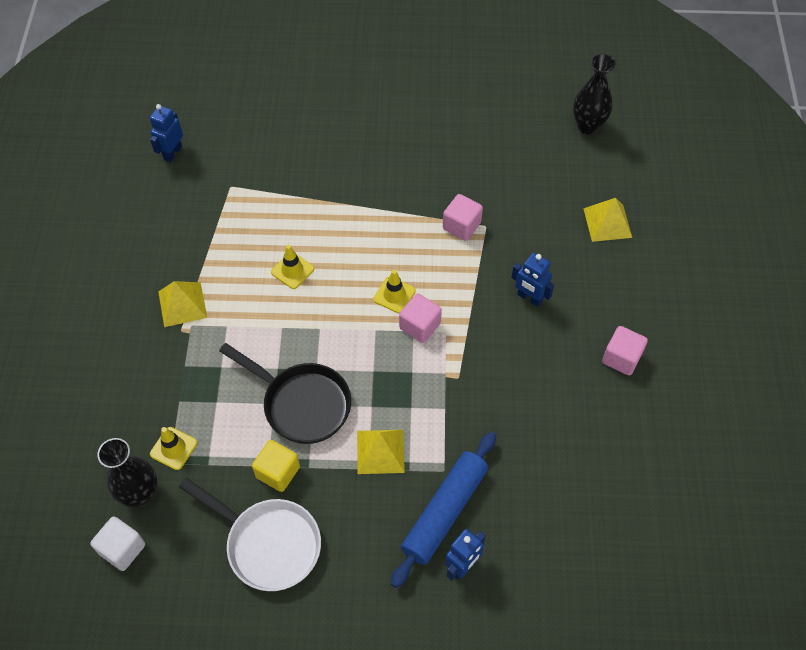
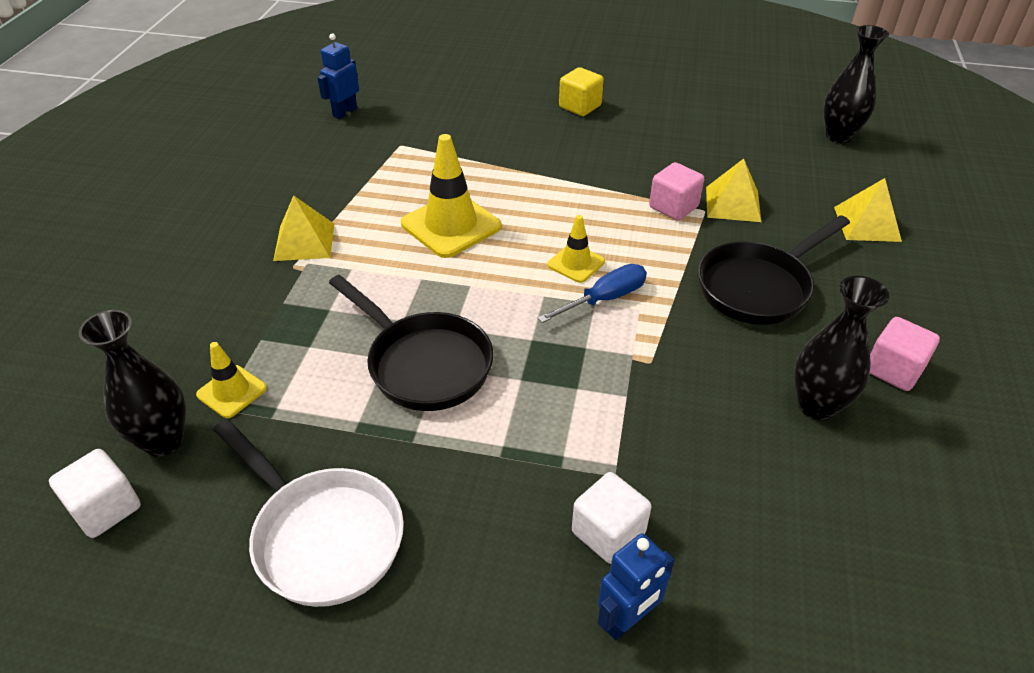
camera: 10 degrees right, 15 degrees down
yellow cube [252,440,300,492] -> yellow cube moved to [559,67,604,116]
yellow traffic cone [271,245,314,289] -> yellow traffic cone [401,134,502,258], size x1.83
yellow pyramid [357,430,405,474] -> yellow pyramid moved to [706,159,761,222]
blue rolling pin [391,432,496,588] -> white cube [572,472,651,564]
pink cube [399,294,442,343] -> blue screwdriver [538,264,647,323]
blue robot [511,253,554,307] -> black pan [698,215,850,325]
none -> black vase [794,276,889,420]

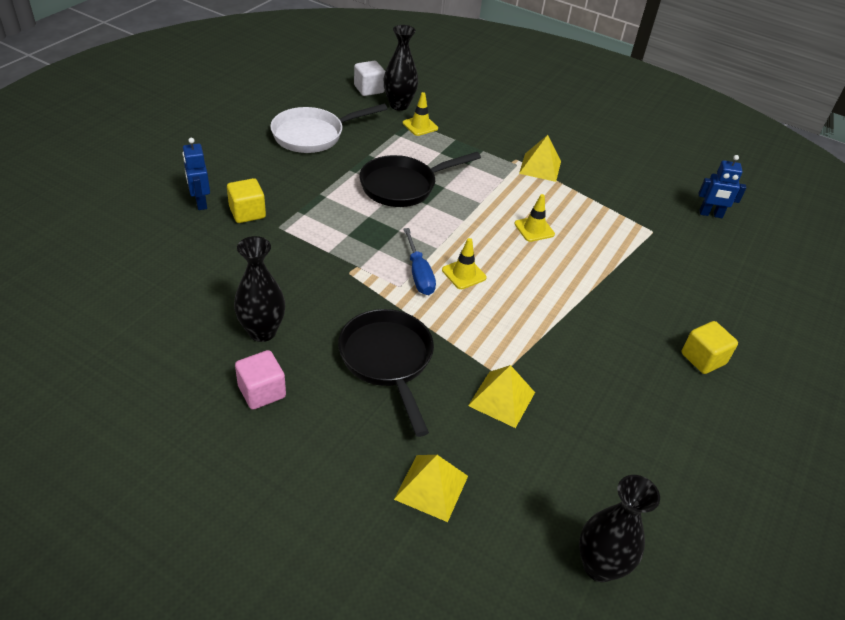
camera: 105 degrees right, 0 degrees up
blue robot [317,33,359,119] -> blue robot turned 135 degrees clockwise [698,155,746,218]
yellow traffic cone [401,134,502,258] -> yellow traffic cone [514,194,555,242], size x0.55
white cube [572,472,651,564] -> yellow cube [227,178,266,223]
pink cube [649,162,704,221] -> none

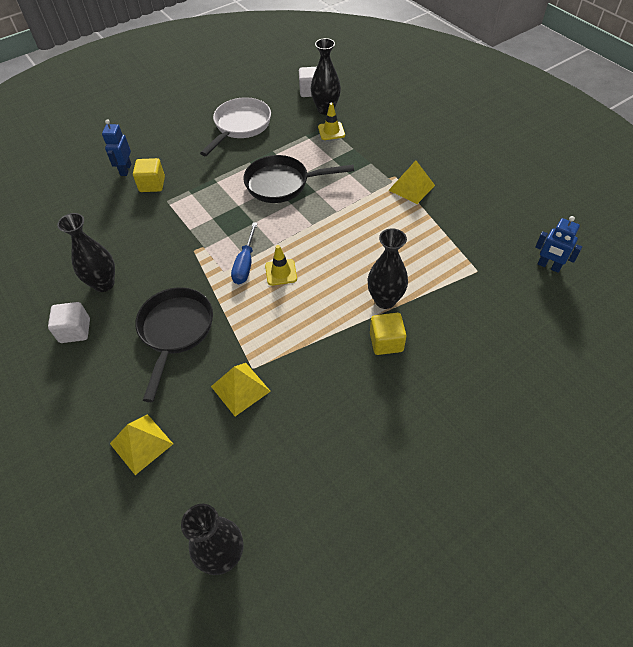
camera: 30 degrees right, 10 degrees up
pink cube [235,350,286,410] -> white cube [48,302,90,343]
white pan [270,104,388,153] -> white pan turned 120 degrees clockwise [200,97,271,156]
yellow traffic cone [514,194,555,242] -> none
yellow cube [682,321,738,374] -> yellow cube moved to [370,313,407,355]
none -> black vase [368,228,408,309]

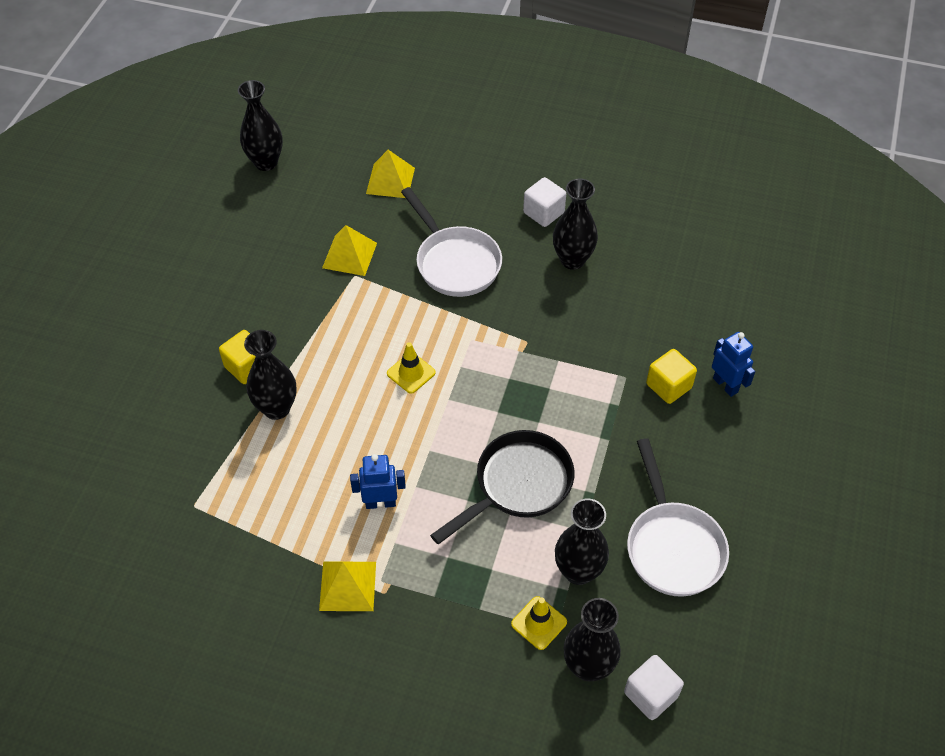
camera: 140 degrees right, 0 degrees up
black pan [135,287,213,402] -> white pan [401,187,502,297]
blue screwdriver [231,222,258,284] -> none
blue robot [535,216,582,273] -> blue robot moved to [350,454,406,509]
none -> black vase [555,499,609,585]

